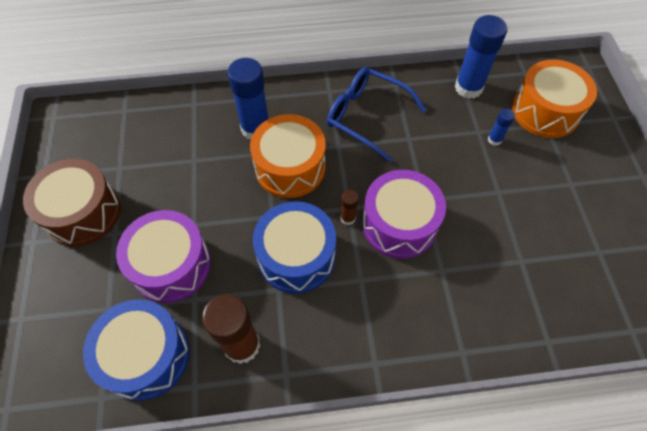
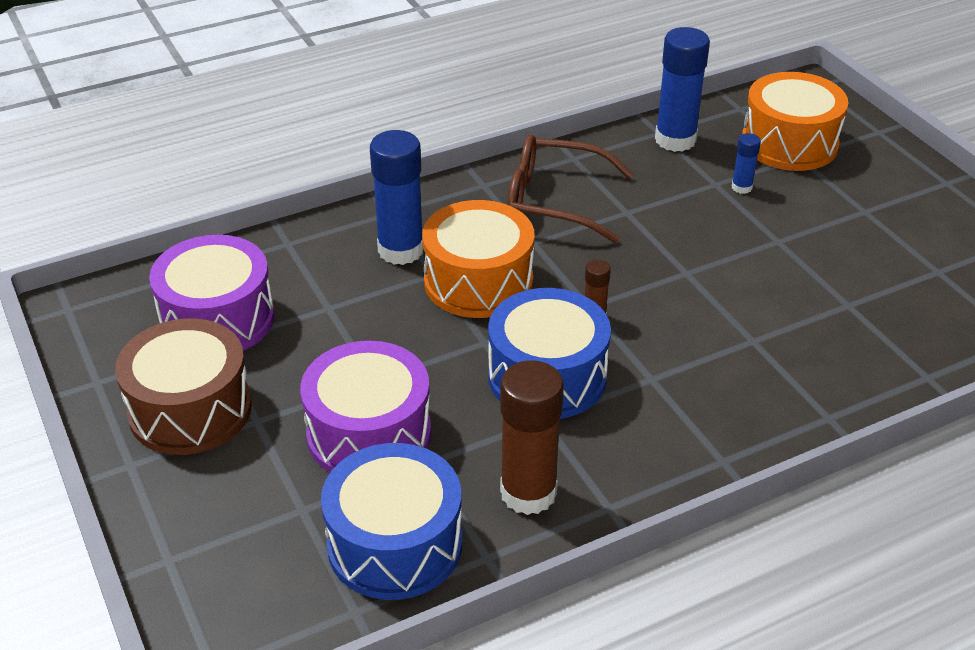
camera: 20 degrees left, 20 degrees down
blue glasses [327,67,426,162] -> brown glasses [507,135,634,243]
purple drum [362,170,446,259] -> purple drum moved to [149,235,274,351]

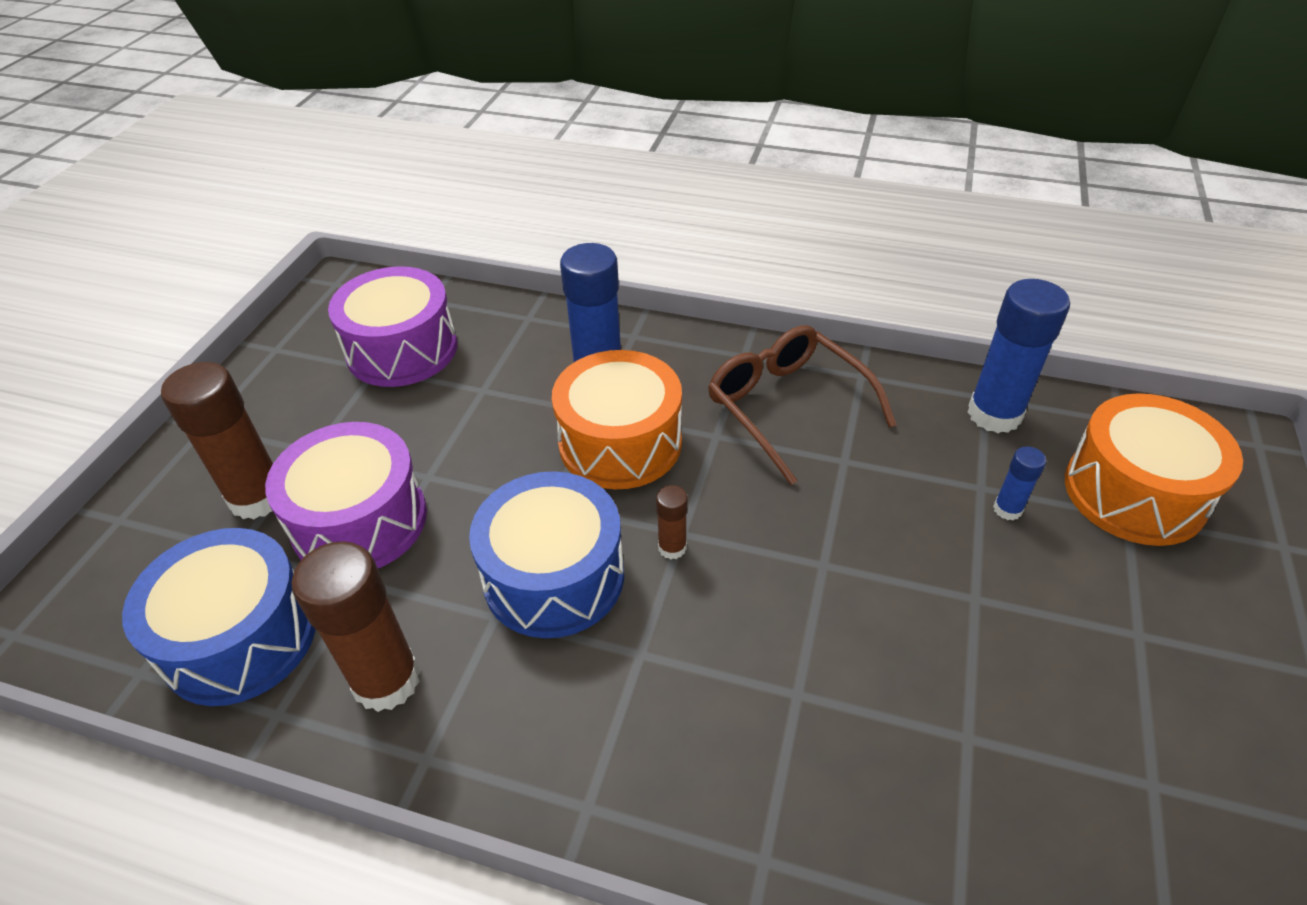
camera: 45 degrees right, 5 degrees up
brown drum [115,318,252,455] -> none
none -> brown glue stick [161,362,273,519]

